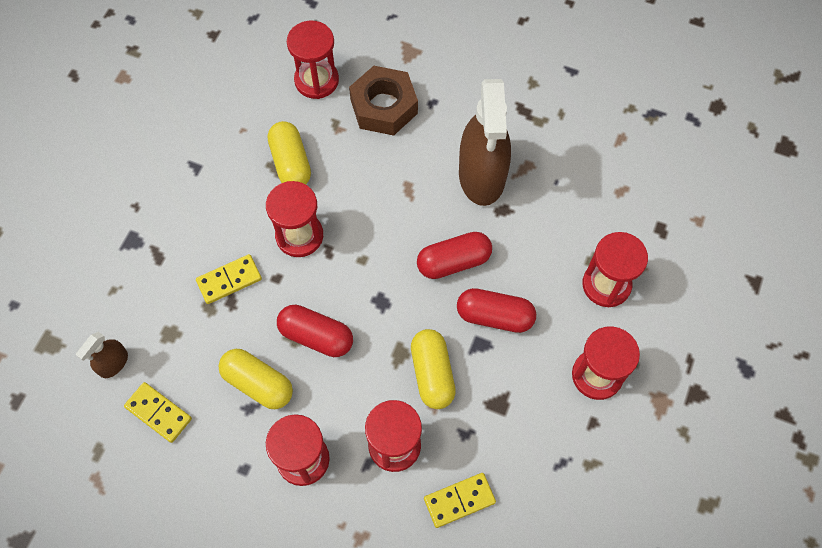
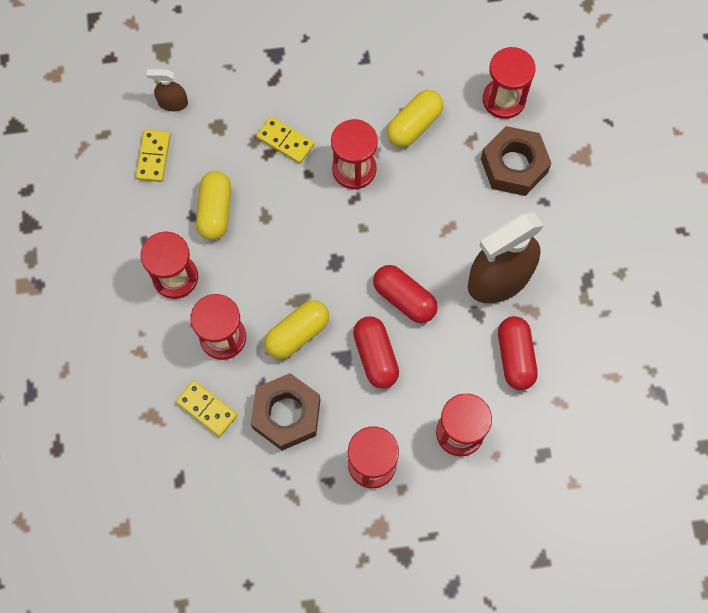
camera: 60 degrees right, 5 degrees up
red capsule [277,305,353,357] -> red capsule moved to [498,316,537,390]
none -> brown nut [251,373,321,451]

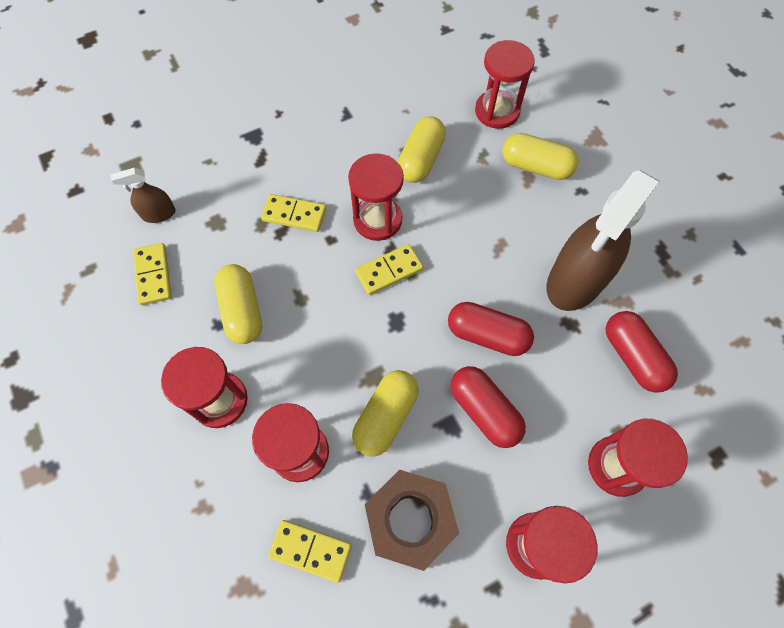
camera: 20 degrees left, 5 degrees down
brown nut [481,126,552,196] -> yellow capsule [502,133,579,180]
none -> yellow domino [355,244,423,295]

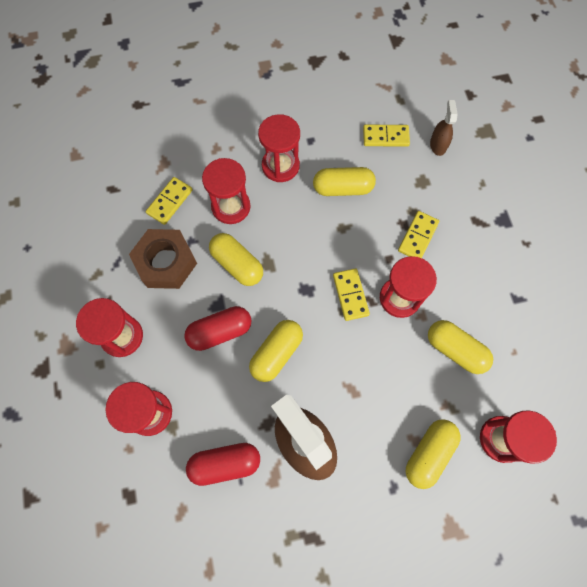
camera: 105 degrees right, 5 degrees up
red capsule [448,302,534,356] -> yellow capsule [249,320,303,382]

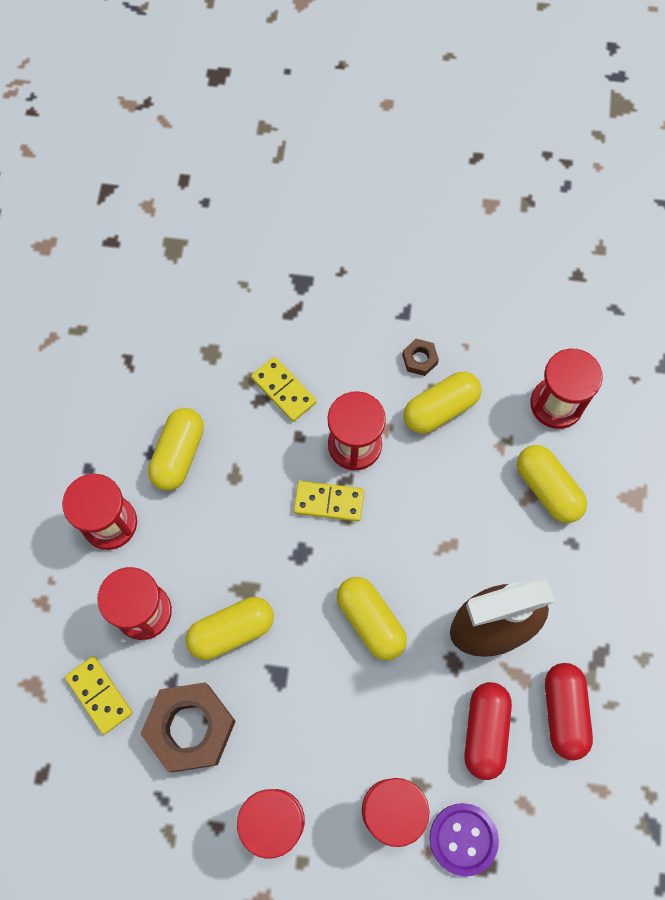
camera: 70 degrees left, 0 degrees up
red capsule [184,306,252,351] -> red capsule moved to [545,663,593,760]
yellow domino [363,125,410,147] -> none
brown spray bottle [430,100,458,156] -> none
none -> brown nut [402,339,439,376]
none -> purple button [429,803,499,877]

